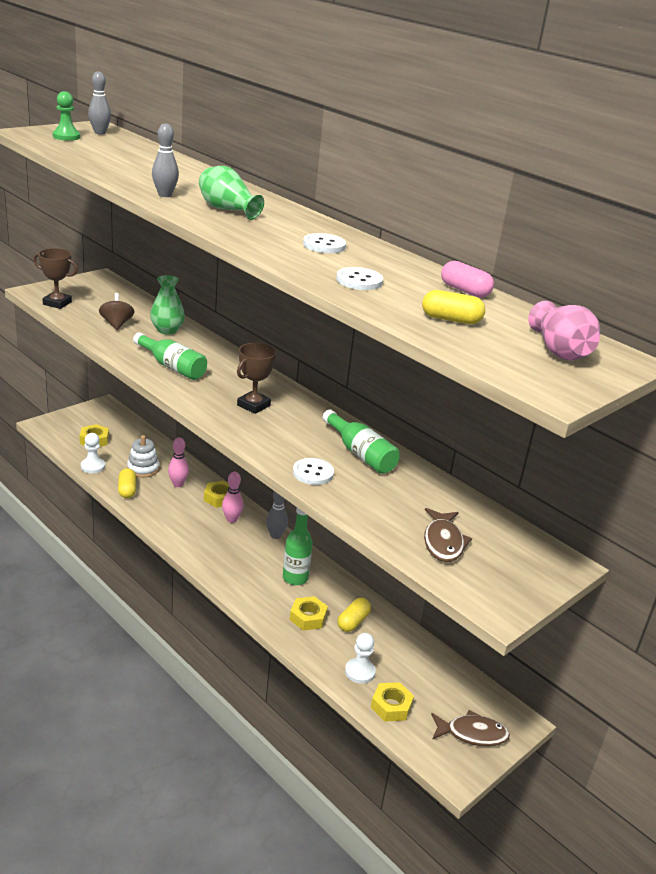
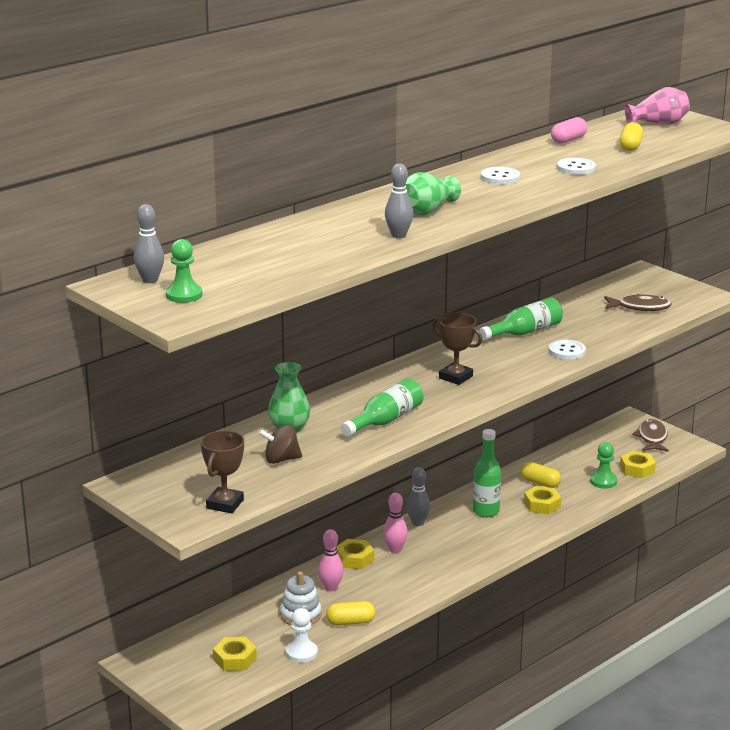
camera: 85 degrees left, 5 degrees down
white pawn [345,633,376,684] -> green pawn [590,442,617,489]

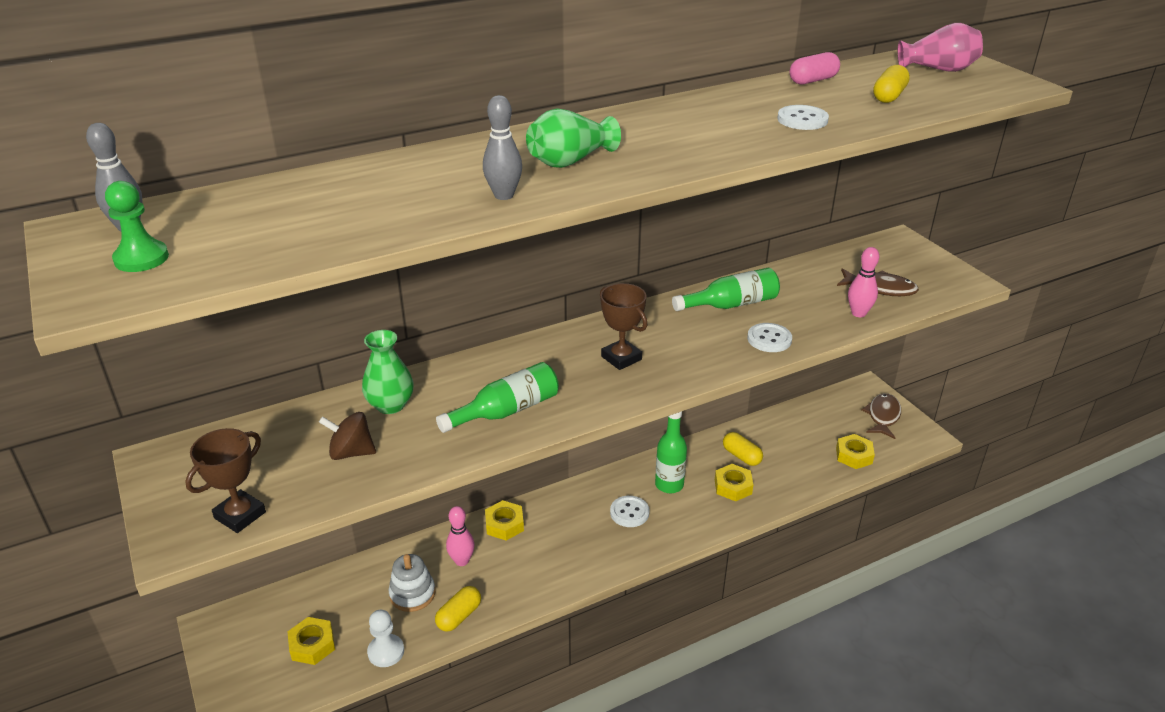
camera: 15 degrees right, 10 degrees up
yellow capsule [326,601,375,625] -> yellow capsule turned 60 degrees counterclockwise [435,586,481,632]
pink bowling pin [383,493,408,553] -> pink bowling pin moved to [848,247,879,317]
grey bowling pin [406,467,430,526] -> none
white button [481,167,520,184] -> white button moved to [610,496,650,527]
green pawn [590,442,617,489] -> none

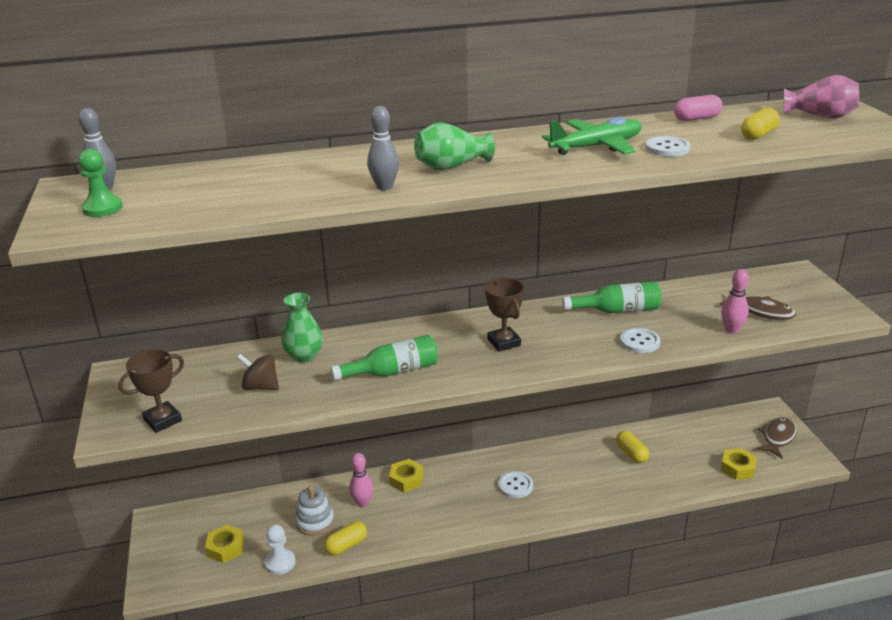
camera: 15 degrees right, 5 degrees down
green bottle [655,411,687,493] -> none
yellow nut [715,464,753,501] -> none
none -> green plane [542,117,642,155]

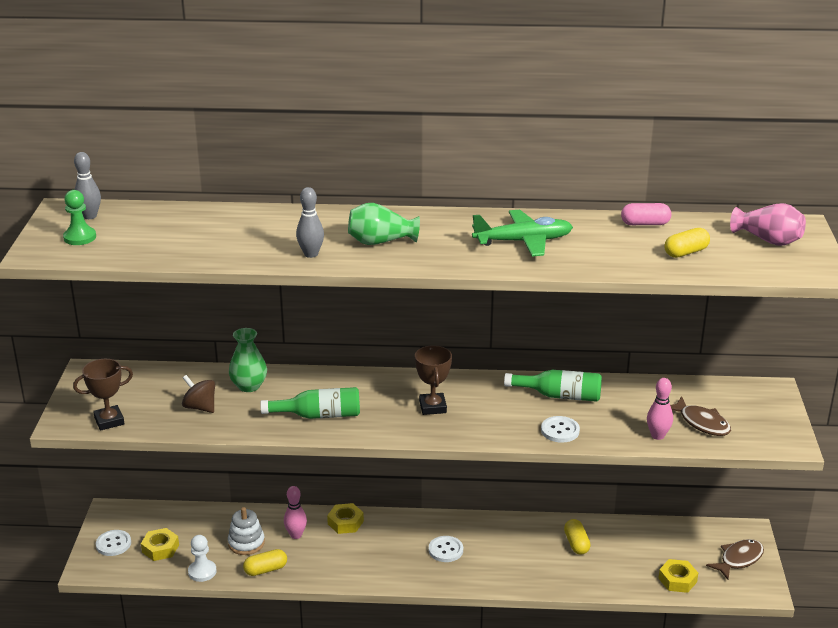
camera: 15 degrees right, 0 degrees up
white button [645,136,690,157] -> white button moved to [96,530,131,556]

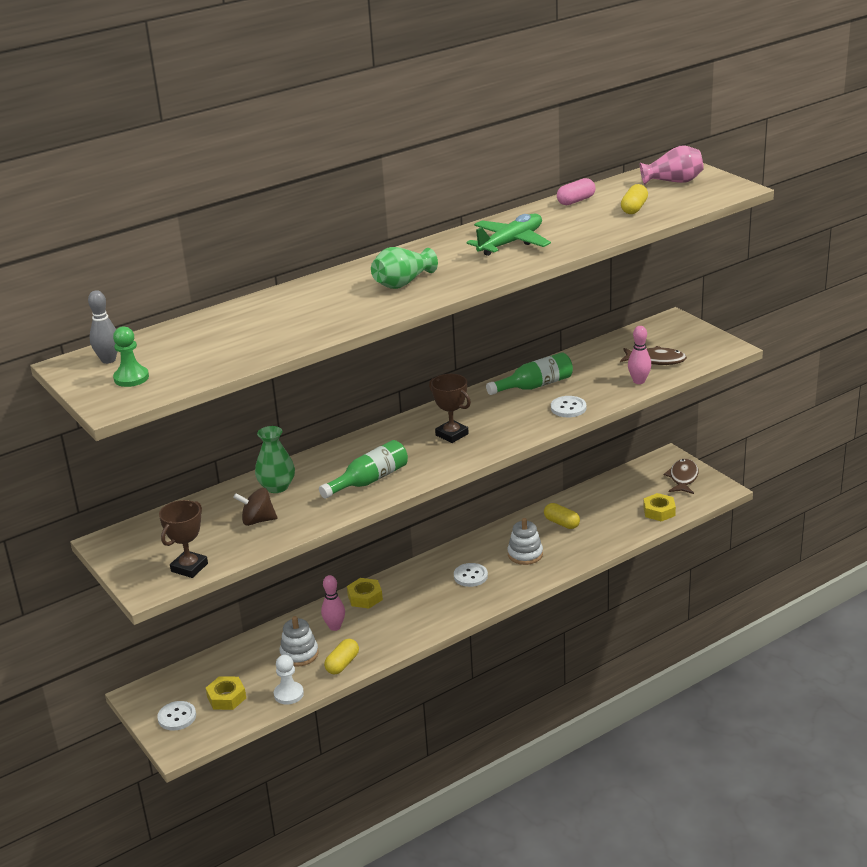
camera: 35 degrees left, 0 degrees up
grey bowling pin [296,187,324,258] -> none
none -> white stacking toy [507,518,543,565]

